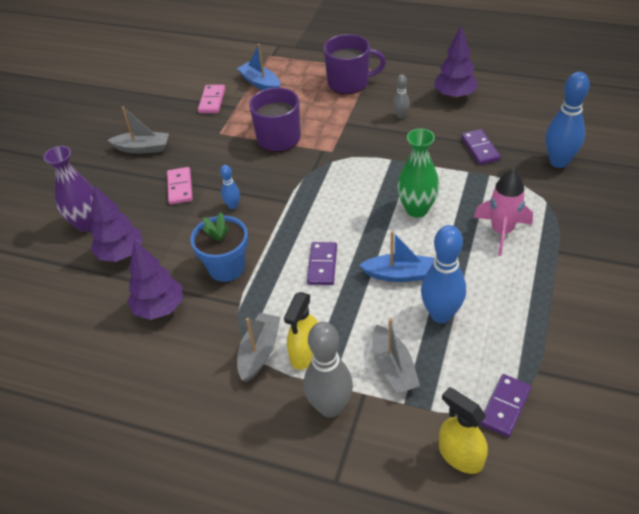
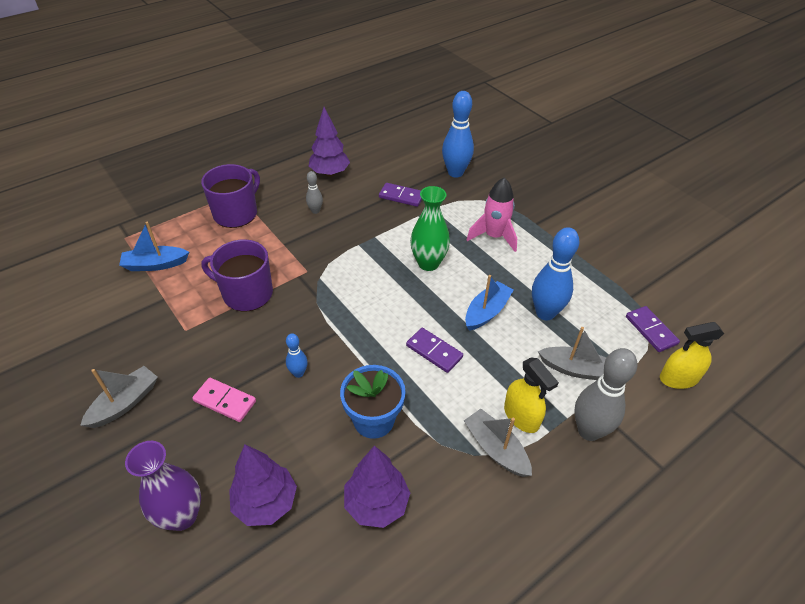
camera: 60 degrees left, 0 degrees up
pink domino [198,85,226,113] -> none

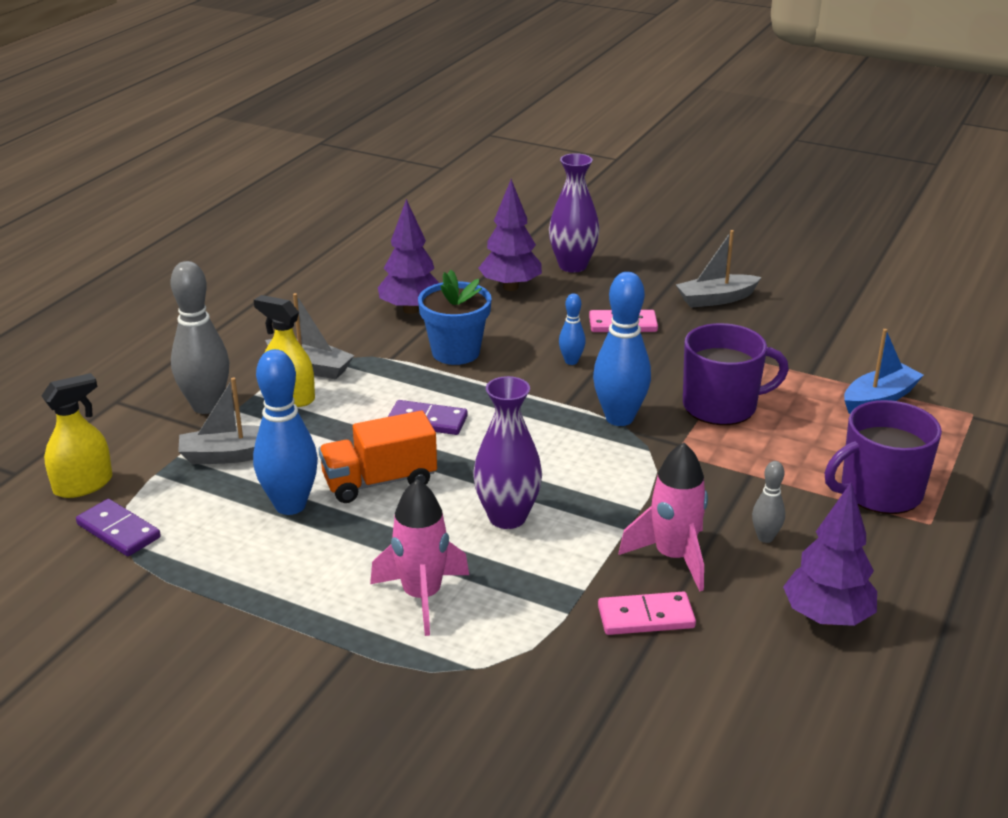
camera: 155 degrees right, 15 degrees down
grey boat [80,366,158,428] -> grey boat turned 60 degrees clockwise [676,230,761,308]
purple mug [201,164,260,228] -> purple mug turned 60 degrees clockwise [825,400,942,514]
purple domino [379,183,422,207] -> pink domino [598,592,696,635]
green vase [410,186,450,271] -> purple vase [473,376,542,529]
blue bowling pin [442,91,474,178] -> blue bowling pin moved to [593,272,651,426]
blue boat [465,275,514,331] -> orange truck [319,411,437,503]
none -> pink rocket [619,442,708,592]

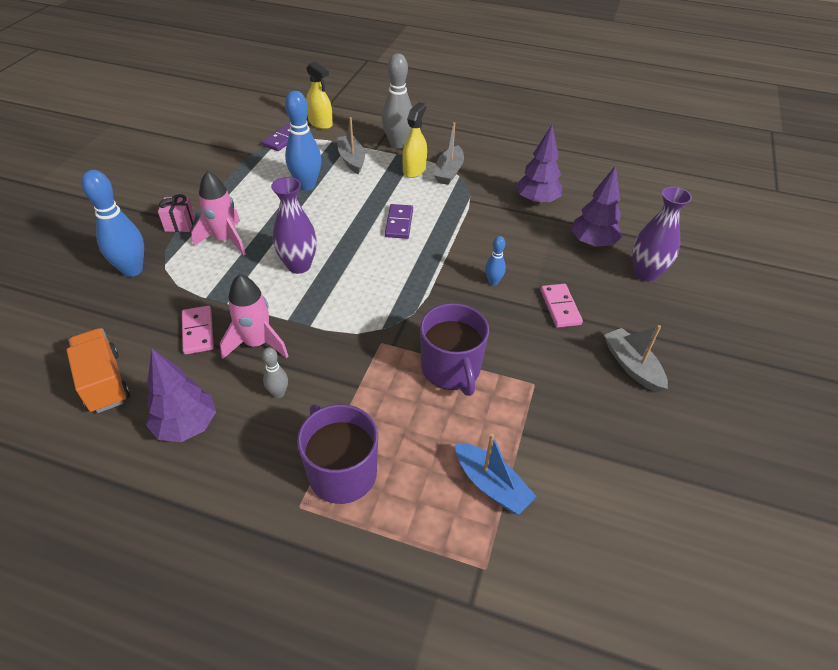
camera: 80 degrees right, 15 degrees up
orange truck [319,411,437,503] -> orange truck moved to [67,328,130,413]
blue flower pot [418,270,492,365] -> none
blue bowling pin [593,272,651,426] -> blue bowling pin moved to [82,170,144,277]
none -> pink gift [158,194,195,232]

